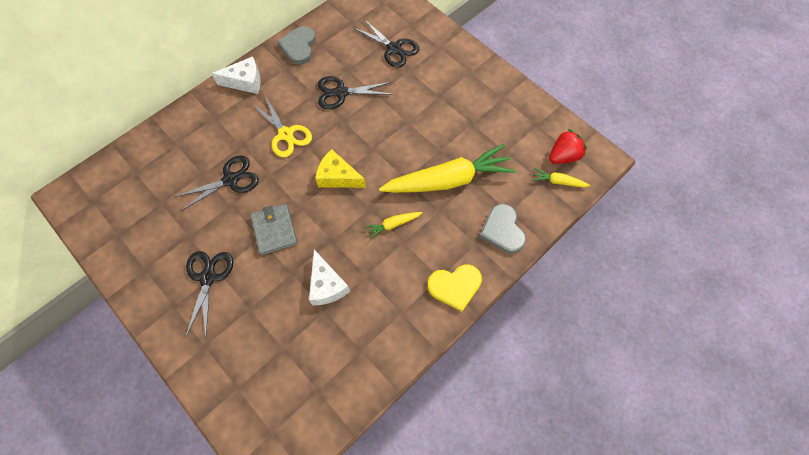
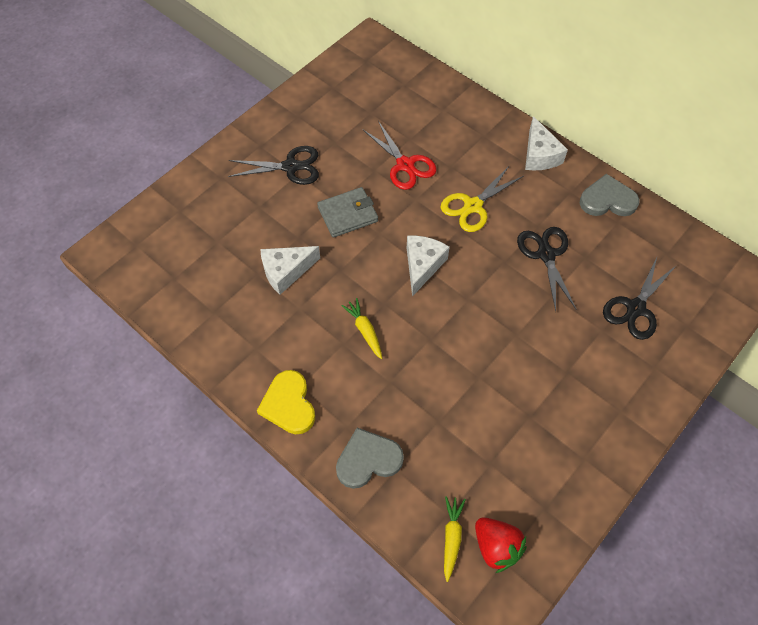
camera: 85 degrees right, 5 degrees down
black scissors [174,156,259,211] -> red scissors [363,121,437,190]
yellow cheese [315,149,366,188] -> white cheese [407,236,450,297]
yellow carrot [379,144,516,193] -> none

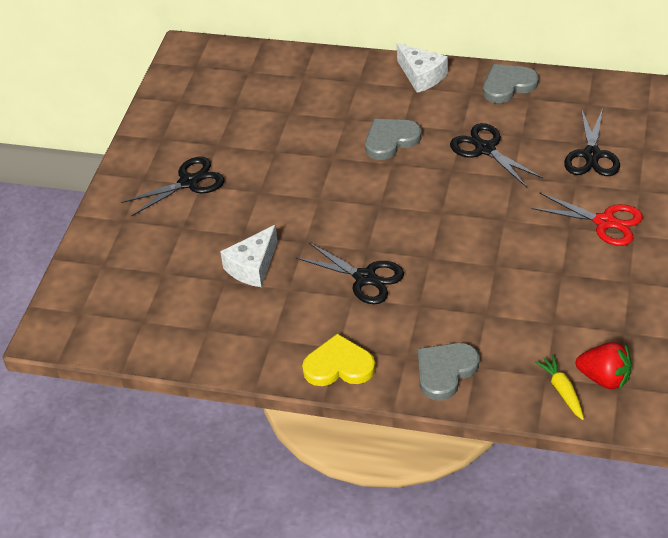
camera: 25 degrees left, 15 degrees down
yellow heart [257,370,315,434] -> yellow heart turned 135 degrees clockwise [302,333,375,386]
grey wallet [317,187,378,237] -> none
yellow carrot [341,298,382,359] -> black scissors [296,242,404,304]
red scissors [363,121,437,190] -> red scissors moved to [531,193,643,246]
white cheese [407,236,450,297] -> none
yellow scissors [441,166,524,232] -> grey heart [365,119,422,160]

